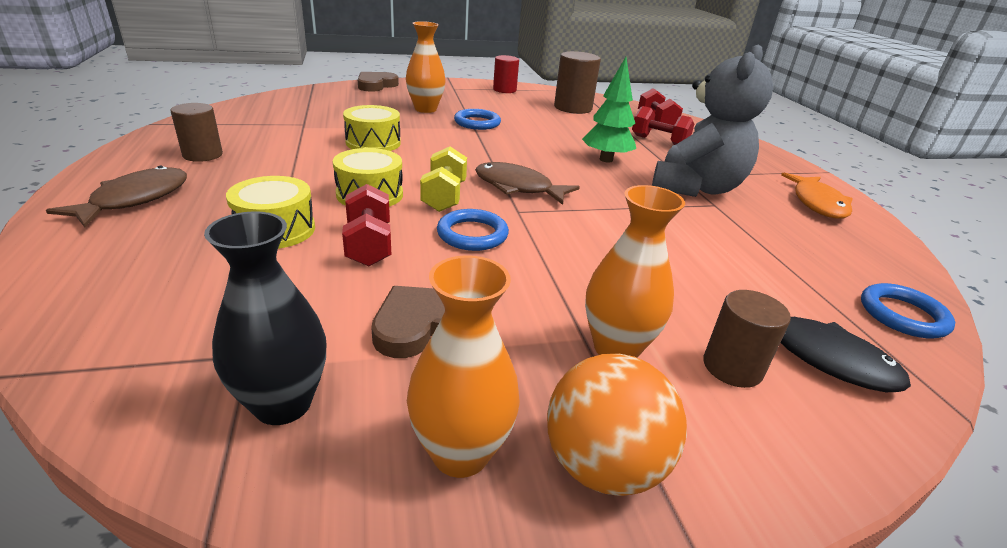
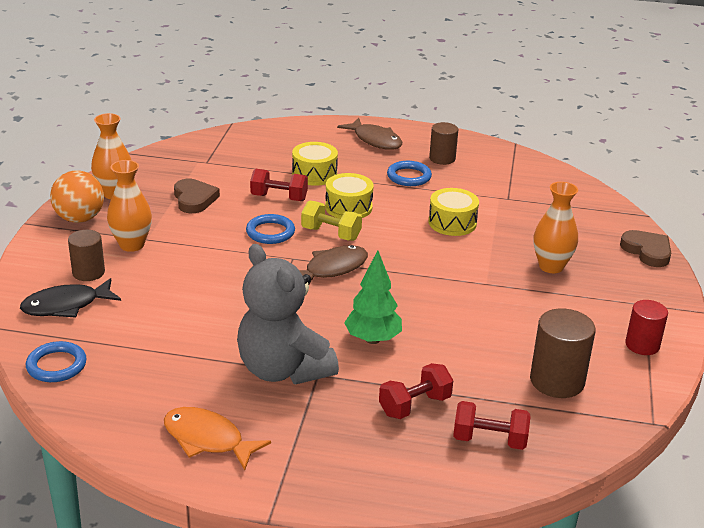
camera: 115 degrees right, 0 degrees up
black vase [204,211,326,425] -> none
blue ring [454,109,501,130] -> blue ring moved to [387,161,432,186]

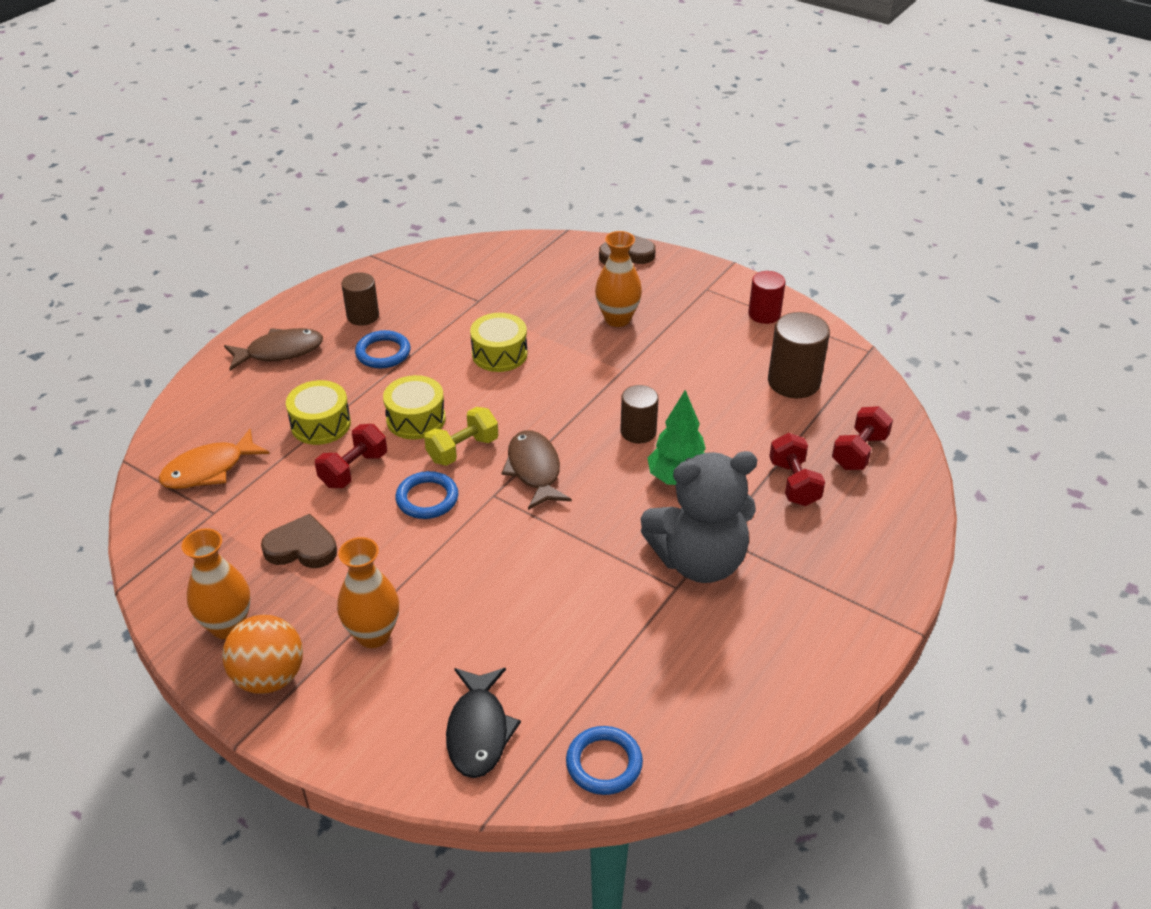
camera: 65 degrees left, 10 degrees up
brown cylinder [68,230,105,281] -> brown cylinder moved to [620,385,659,443]
orange fish [164,407,271,470] -> orange fish moved to [159,429,270,489]

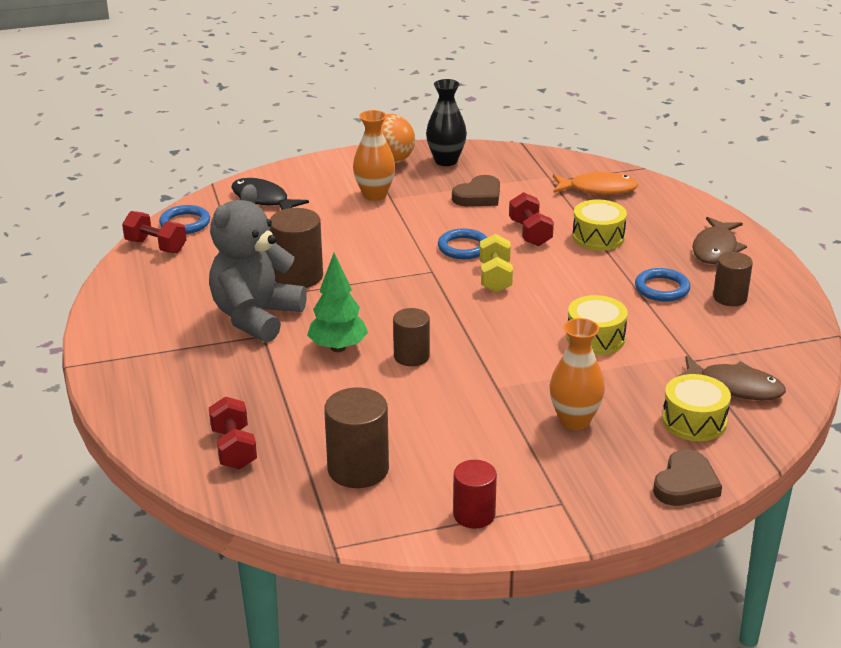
camera: 130 degrees right, 10 degrees down
orange fish [159,429,270,489] -> orange fish turned 90 degrees clockwise [553,171,638,195]
orange vase [181,528,251,639] -> black vase [426,79,467,166]
yellow drum [383,375,446,440] -> yellow drum moved to [662,374,731,441]
brown fish [501,430,572,510] -> brown fish moved to [677,356,786,400]
red dumbbell [769,433,825,506] -> red dumbbell moved to [122,211,186,253]
none -> brown cylinder [270,208,323,288]

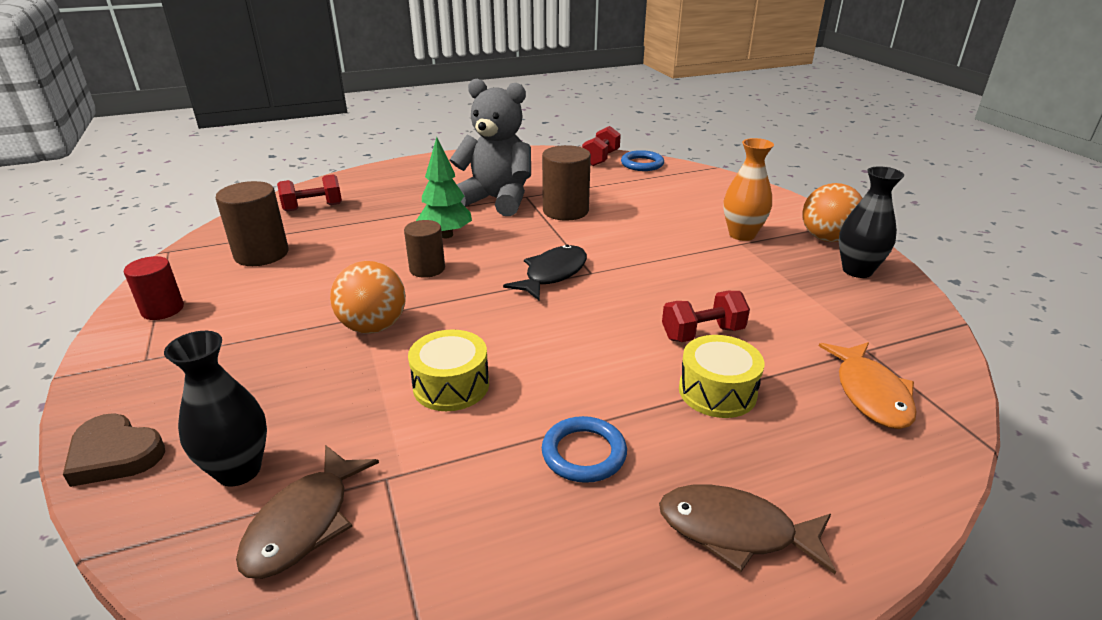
camera: 85 degrees right, 0 degrees up
black fish [231,178,309,210] -> black fish moved to [503,245,587,300]
blue ring [438,228,488,259] -> none
brown heart [452,175,500,206] -> none
yellow dumbbell [480,234,513,293] -> none
orange vase [549,318,605,430] -> none
yellow drum [662,374,731,441] -> black vase [164,331,267,486]
brown cylinder [713,252,753,306] -> none
none -> orange ball [330,261,406,334]

